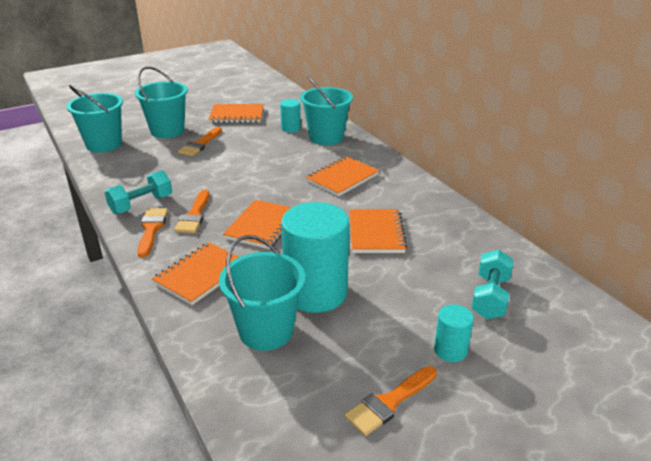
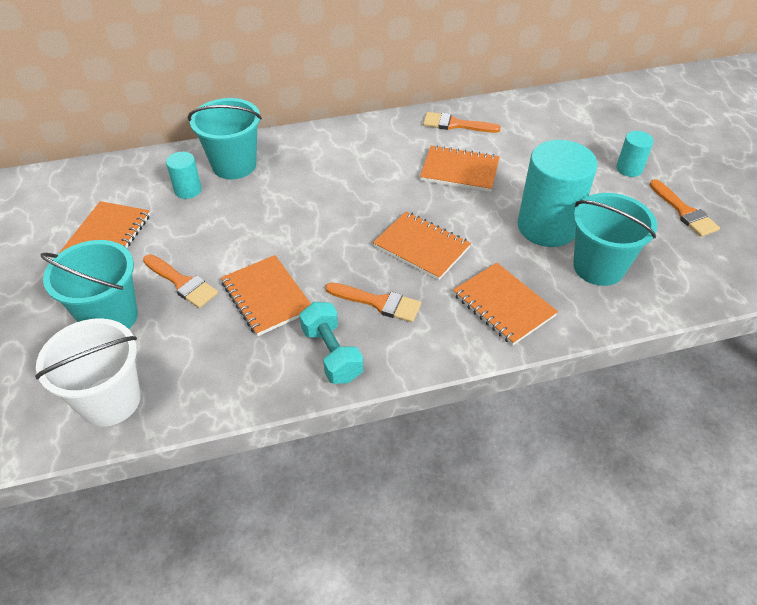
camera: 75 degrees left, 15 degrees up
turquoise bucket [67,85,123,152] -> white bucket [35,318,141,427]
orange brush [137,208,168,258] -> orange brush moved to [423,112,501,133]
orange notebook [305,156,379,197] -> orange notebook moved to [221,255,311,336]
turquoise dumbbell [471,250,514,319] -> none

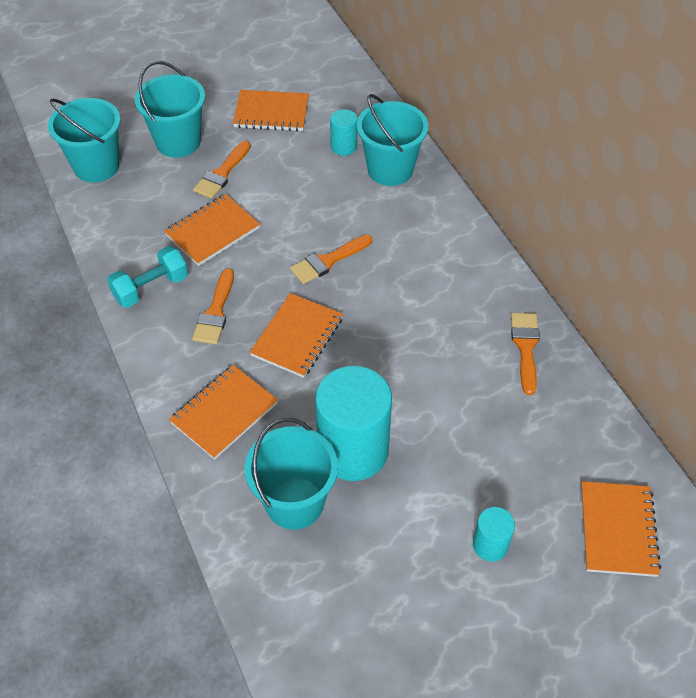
camera: 80 degrees right, 5 degrees up
white bucket [35,318,141,427] -> turquoise bucket [48,98,121,182]
orange notebook [420,145,500,192] -> orange notebook moved to [581,481,661,577]
orange brush [650,179,720,237] -> orange brush moved to [290,234,373,284]

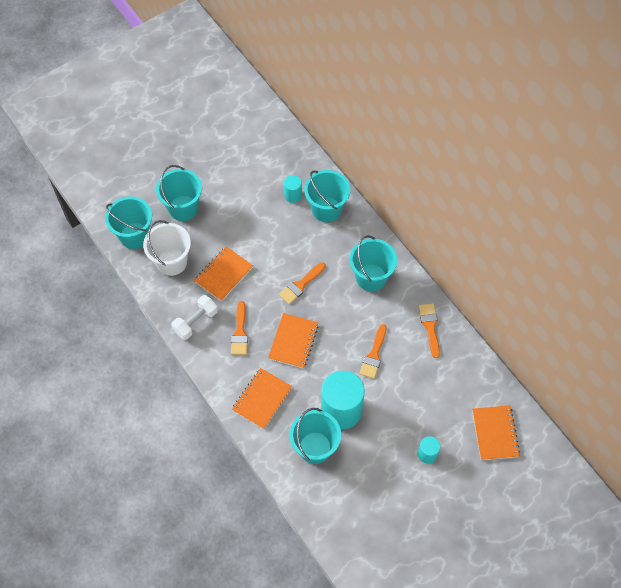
camera: 10 degrees left, 10 degrees up
turquoise dumbbell [107,246,188,308] -> white dumbbell [171,295,218,340]
orange brush [193,141,251,199] -> orange brush moved to [359,324,386,379]
orange notebook [233,90,309,131] -> none
none -> white bucket [143,220,191,276]
none -> turquoise bucket [350,235,397,291]

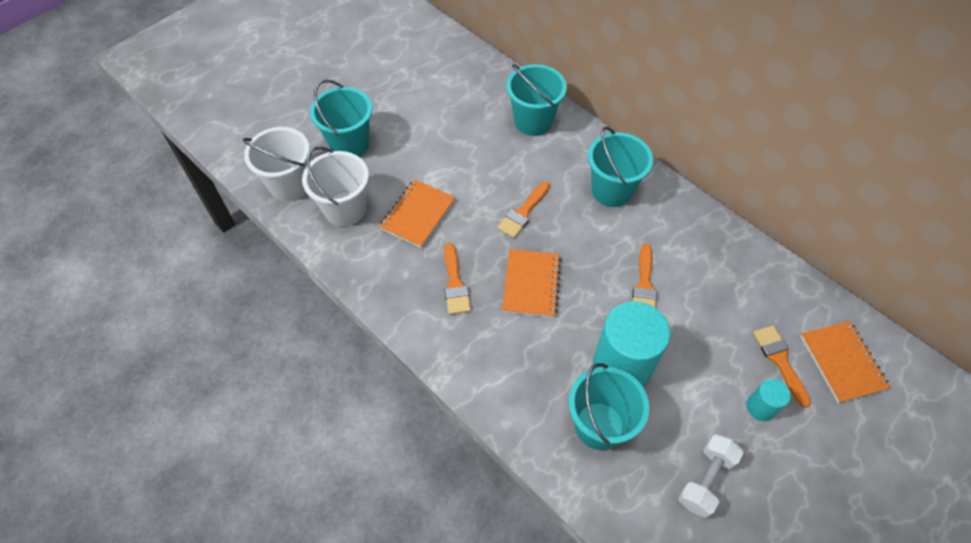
camera: 10 degrees left, 5 degrees down
turquoise bucket [105,196,152,249] -> white bucket [243,127,310,201]
white dumbbell [171,295,218,340] -> white dumbbell moved to [678,434,744,518]
orange notebook [232,368,292,429] -> none
turquoise cylinder [284,175,302,203] -> none
orange brush [418,303,440,358] -> orange brush moved to [753,325,811,408]

